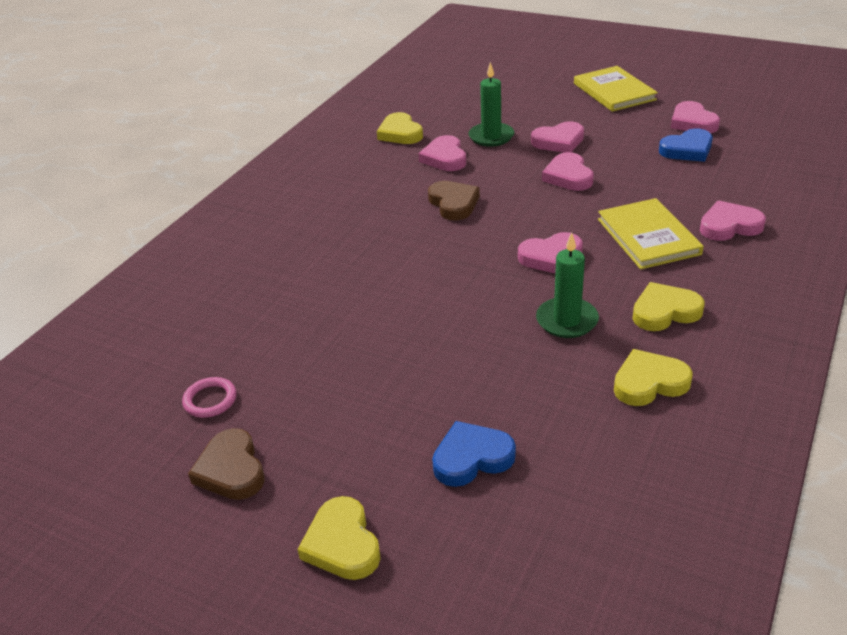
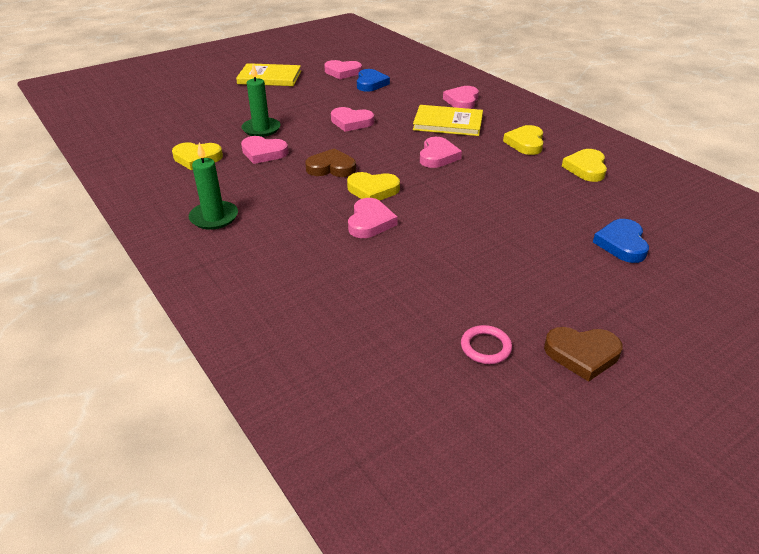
camera: 65 degrees left, 0 degrees up
yellow heart [297,496,381,580] -> yellow heart moved to [347,172,400,201]
pink heart [531,121,584,153] -> pink heart moved to [348,198,398,238]
green candle [536,233,599,338] -> green candle moved to [189,143,238,230]

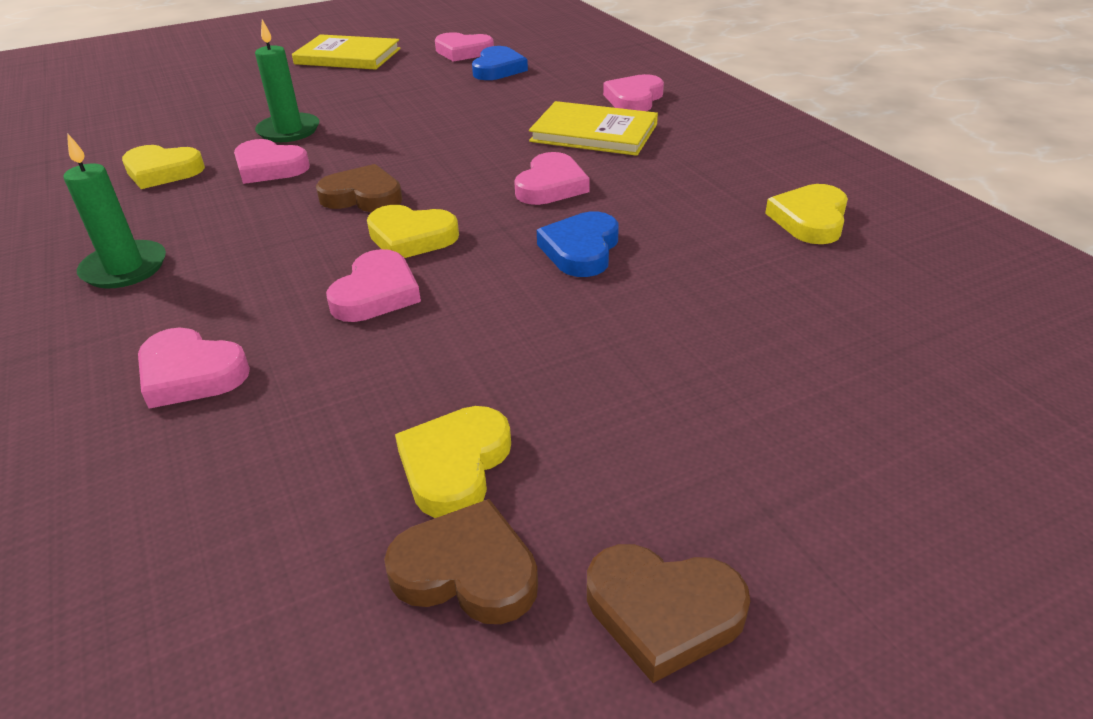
camera: 10 degrees right, 0 degrees up
pink heart [331,107,374,132] -> pink heart moved to [138,328,250,409]
pink ring [461,325,512,364] -> brown heart [384,499,538,624]
yellow heart [503,125,543,155] -> yellow heart moved to [395,406,511,518]
blue heart [593,219,649,263] -> blue heart moved to [537,211,619,277]

